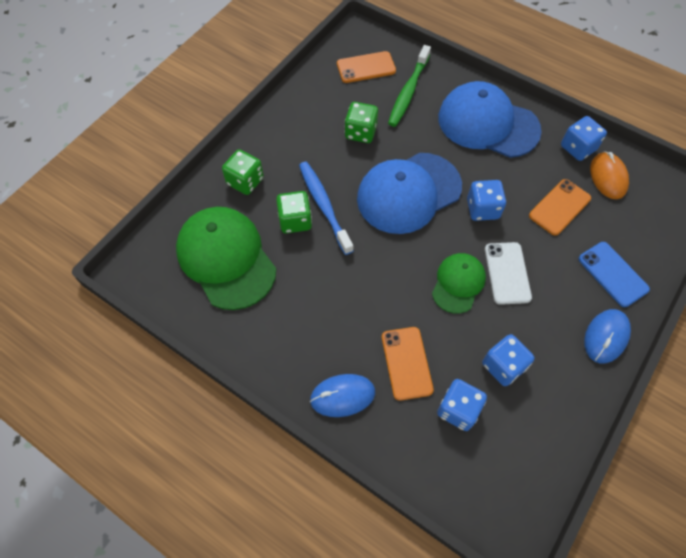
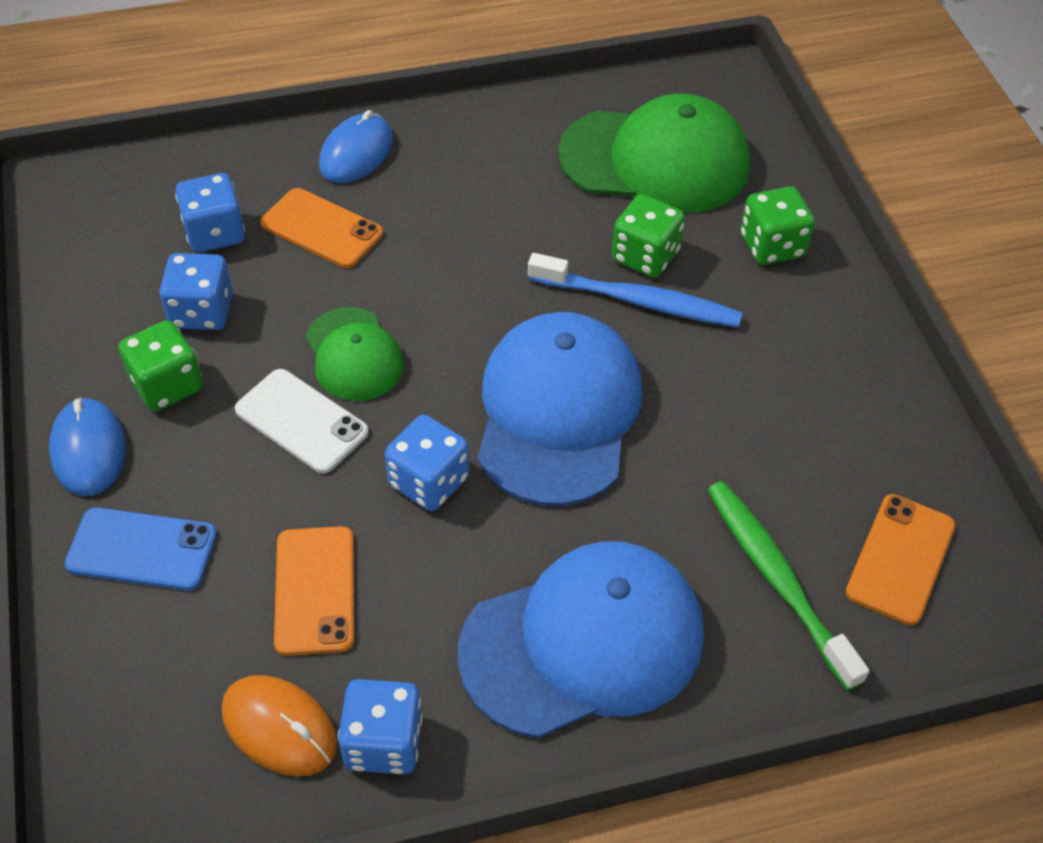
camera: 130 degrees right, 10 degrees down
green dice [345,102,378,143] -> green dice moved to [119,320,203,411]

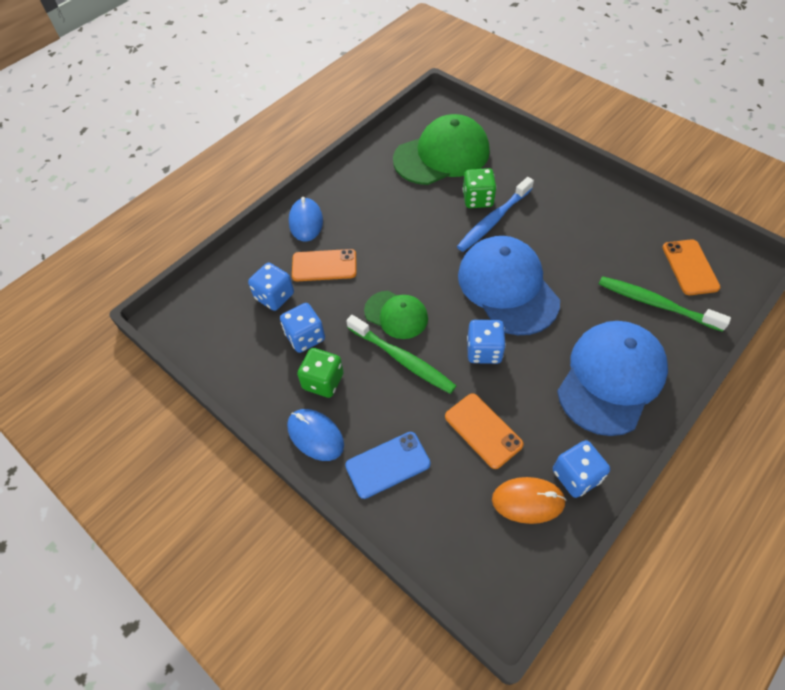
camera: 30 degrees left, 5 degrees up
white phone [235,369,369,474] -> green toothbrush [346,315,456,394]
blue toothbrush [528,253,743,327] -> blue toothbrush turned 150 degrees clockwise [457,177,534,252]
green dice [741,186,815,265] -> none

